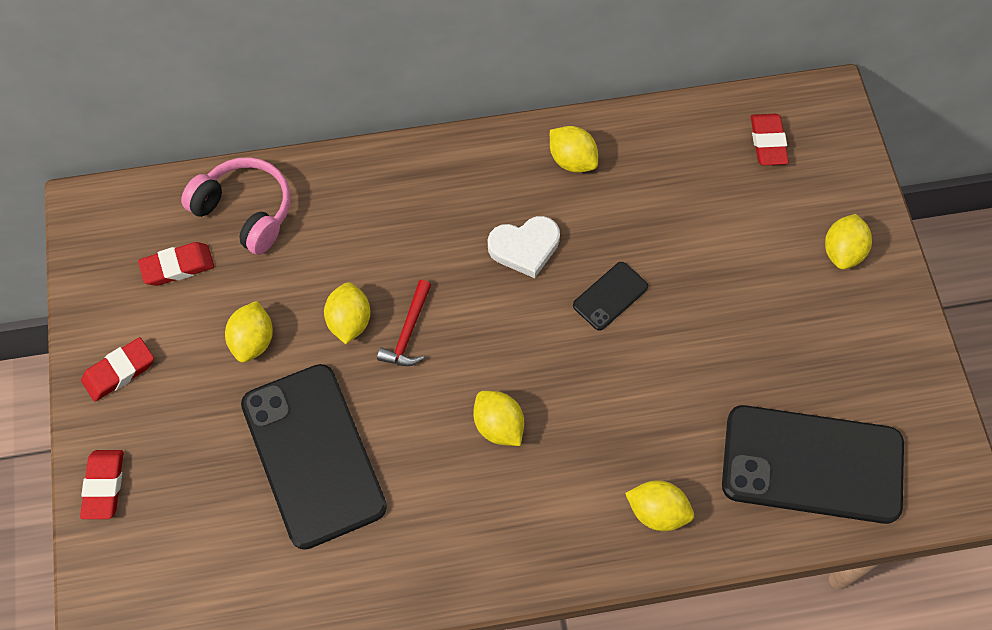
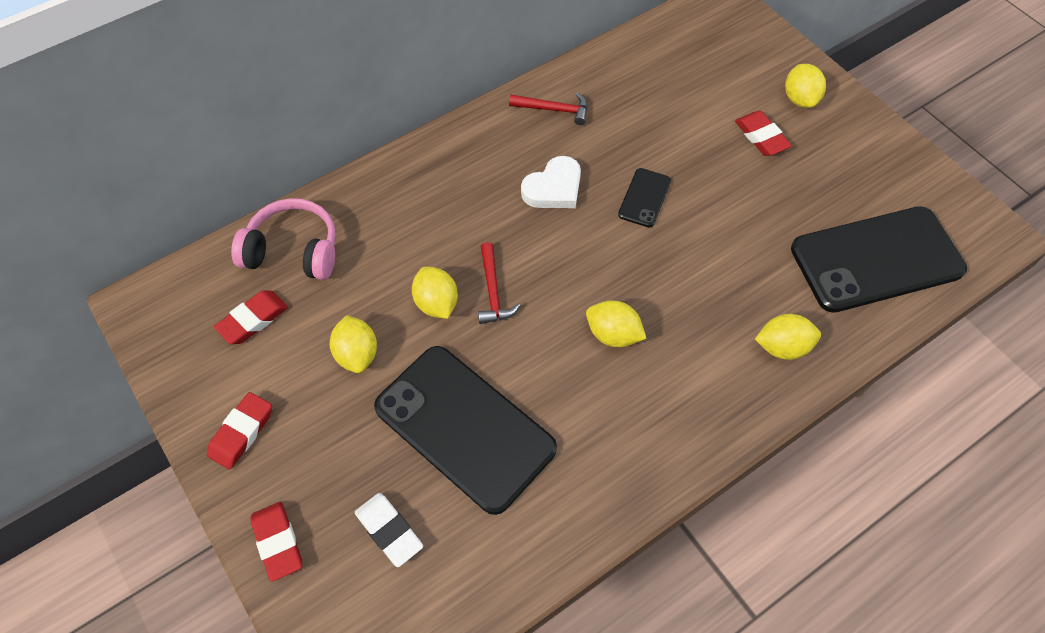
camera: 25 degrees left, 5 degrees down
yellow lemon [550,126,598,173] -> red hammer [509,92,588,125]
red eraser [751,114,789,165] -> red eraser moved to [735,111,792,156]
none -> white eraser [355,493,423,567]

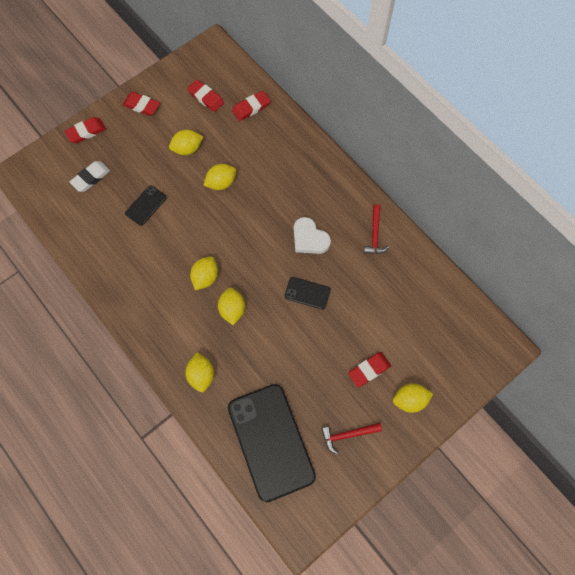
camera: 85 degrees right, 10 degrees up
pink headphones [231,198,336,280] -> red eraser [232,91,270,121]
black phone [374,346,557,515] -> black phone [125,186,167,226], size x0.44
red hammer [478,242,520,324] -> red hammer moved to [321,423,382,454]
none -> yellow lemon [218,288,245,325]

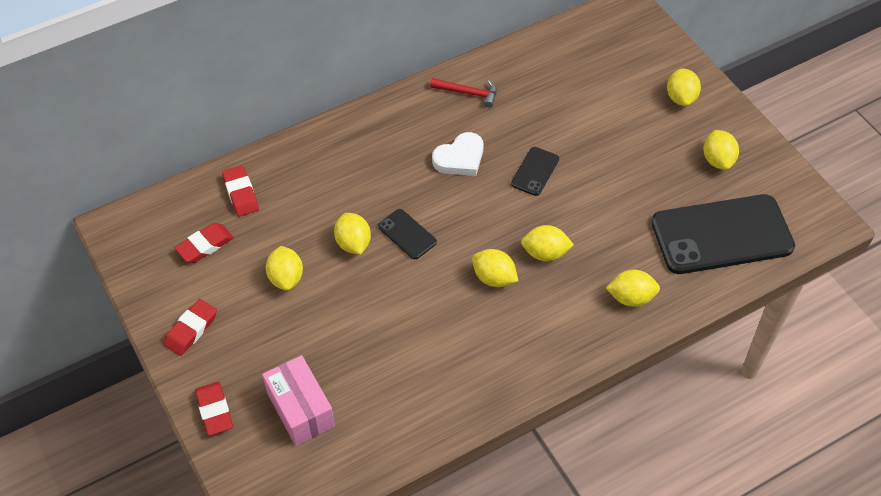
camera: 80 degrees left, 15 degrees down
white eraser [70,161,110,192] -> pink box [262,355,335,446]
black phone [125,186,167,226] -> black phone moved to [378,209,437,259]
red hammer [321,423,382,454] -> yellow lemon [703,130,739,170]
red eraser [348,352,391,387] -> none

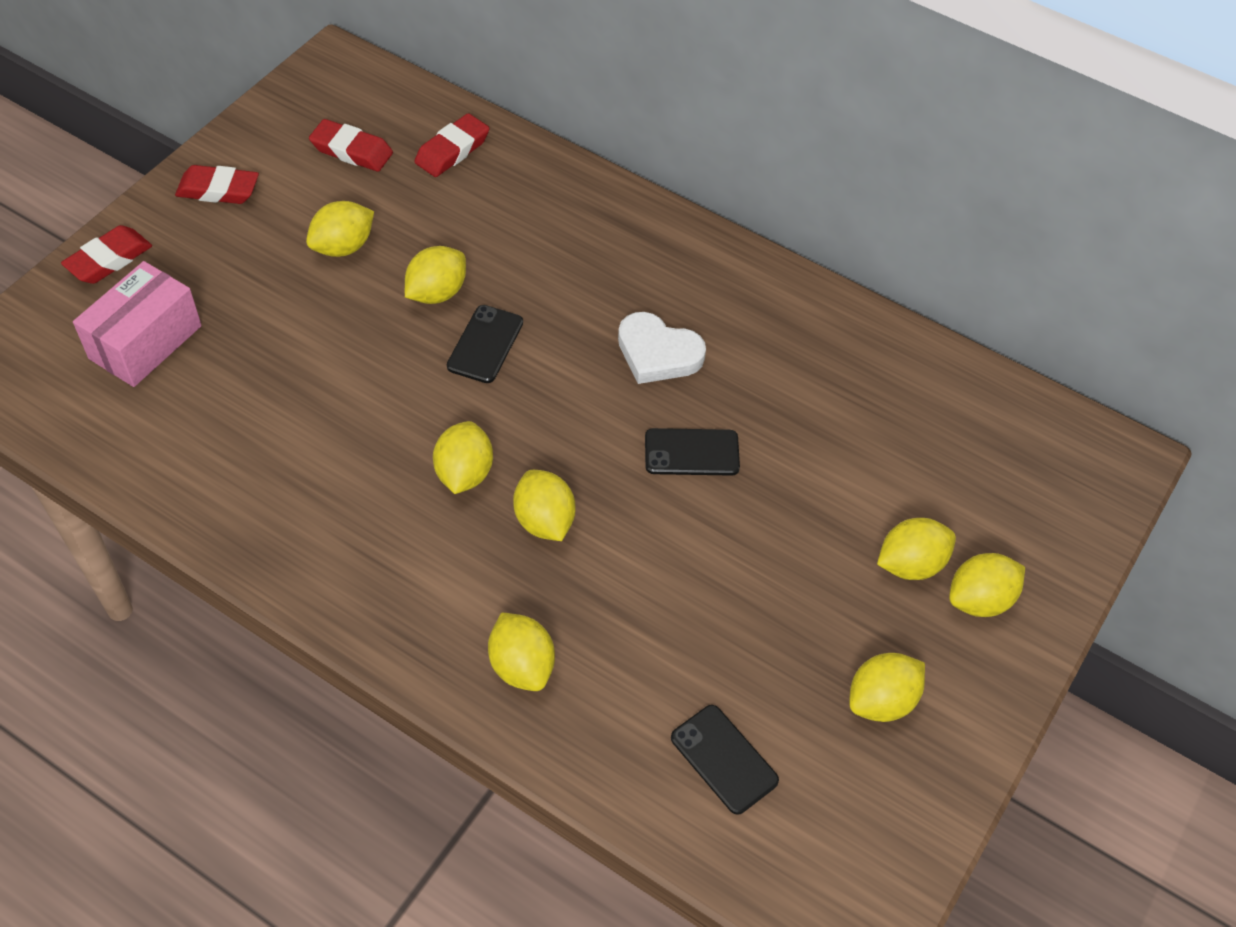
camera: 60 degrees right, 0 degrees up
red hammer [430,78,497,108] -> none
black phone [651,194,795,274] -> black phone [671,705,779,815], size x0.44
none -> yellow lemon [877,518,956,580]

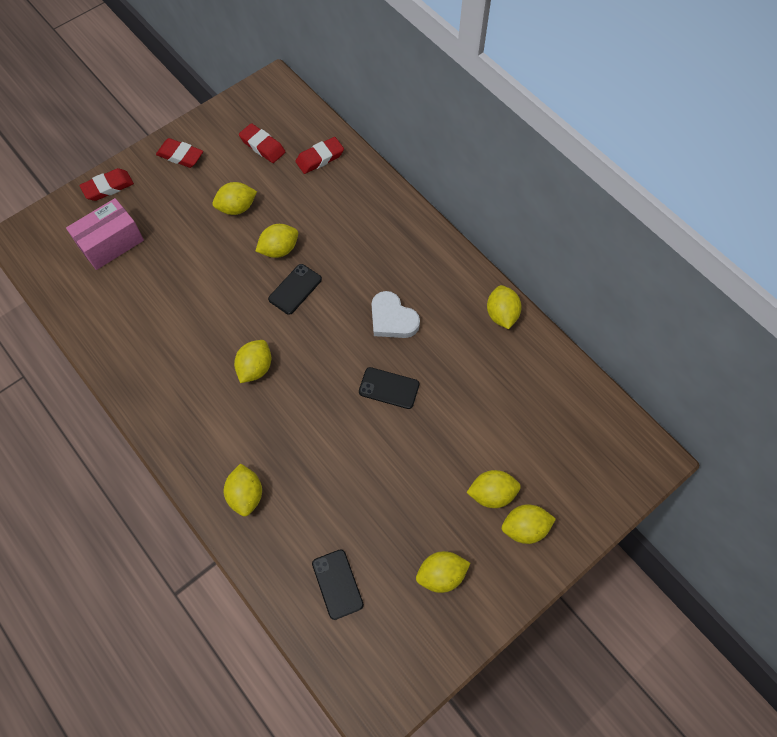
camera: 20 degrees right, 10 degrees up
yellow lemon [513,470,575,541] -> yellow lemon moved to [487,285,522,329]

